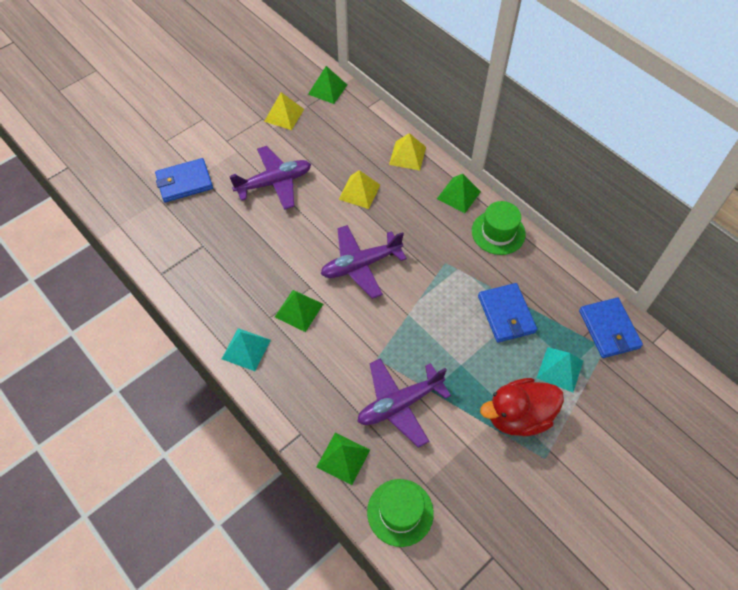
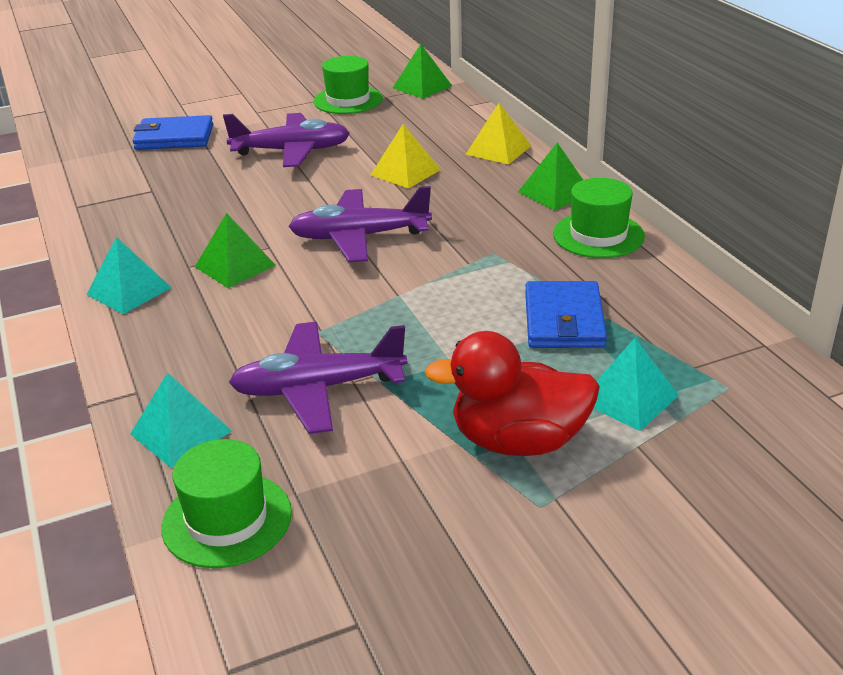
camera: 20 degrees right, 25 degrees down
yellow pyramid [264,92,304,130] -> green hat [314,56,383,114]
green pyramid [317,433,370,485] -> turquoise pyramid [130,372,232,468]
blue wallet [579,298,643,358] -> none

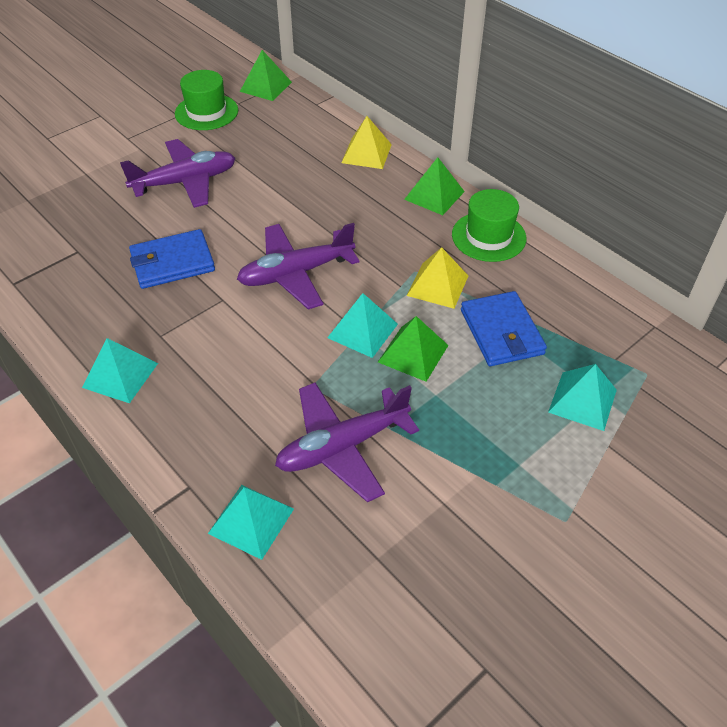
camera: 20 degrees left, 15 degrees up
blue wallet [133,115,213,150] -> blue wallet moved to [129,229,215,289]
green hat [161,439,292,568] -> none
green pyramid [195,213,276,288] -> green pyramid moved to [378,316,448,382]
yellow pyramid [371,124,441,189] -> yellow pyramid moved to [407,247,468,309]
red duck [424,331,600,456] -> none
none -> turquoise pyramid [327,293,398,358]

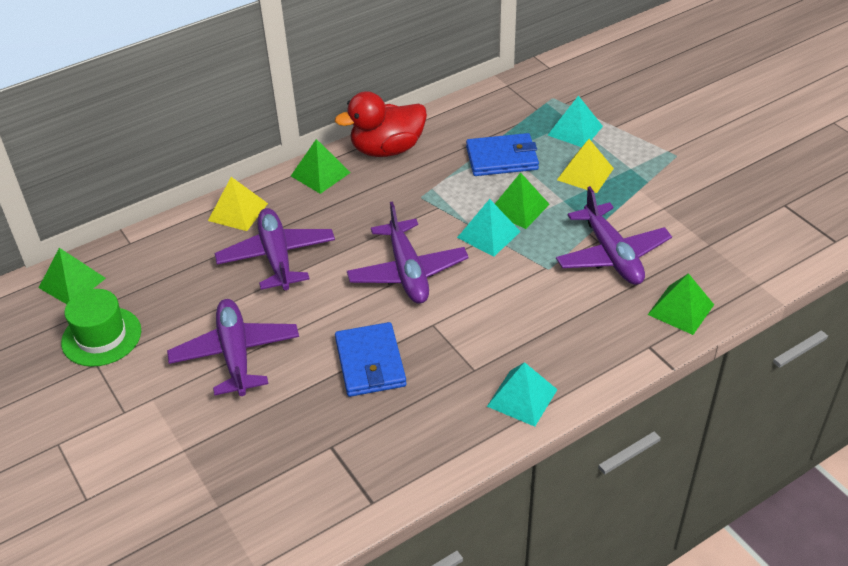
camera: 80 degrees left, 5 degrees down
turquoise pyramid [208,485,294,560] -> green pyramid [648,273,714,335]
yellow pyramid [407,247,468,309] -> yellow pyramid moved to [557,139,614,193]
green hat [452,189,526,262] -> red duck [335,91,427,157]
none -> purple plane [215,208,335,290]

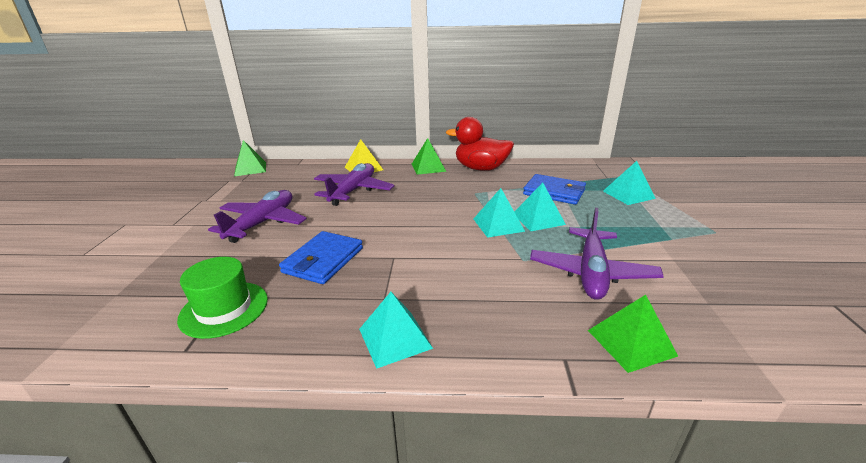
camera: 35 degrees right, 15 degrees down
green hat [61,289,141,367] -> green hat moved to [177,257,268,339]
purple plane [347,201,469,304] -> none
green pyramid [495,172,550,229] -> turquoise pyramid [514,183,566,231]
yellow pyramid [557,139,614,193] -> none

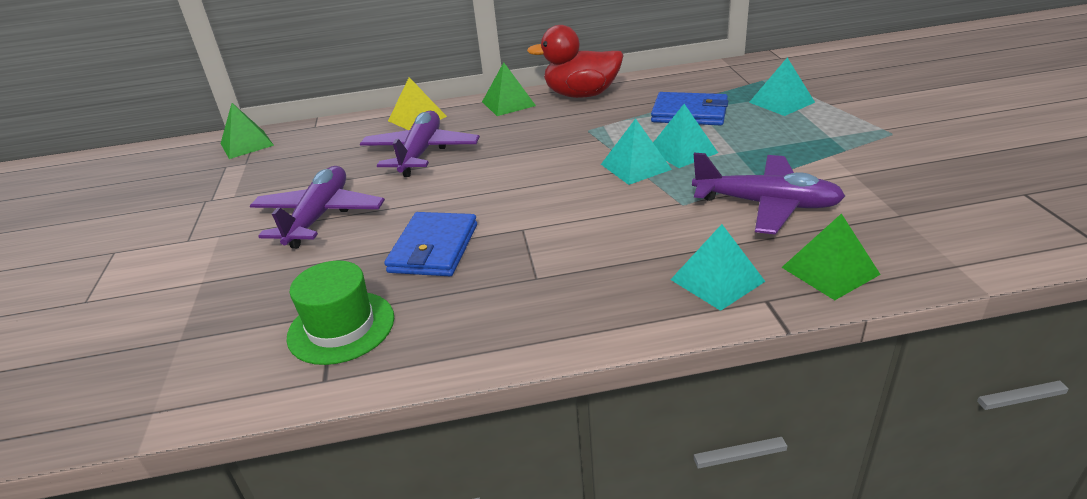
camera: 10 degrees left, 5 degrees up
turquoise pyramid [359,292,433,369] -> turquoise pyramid moved to [670,224,766,311]
purple plane [530,208,664,300] -> purple plane turned 75 degrees counterclockwise [692,153,845,235]

